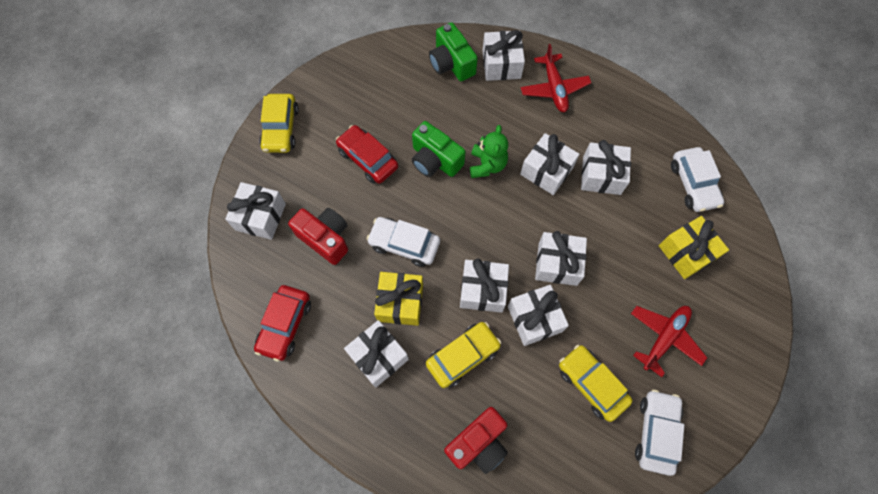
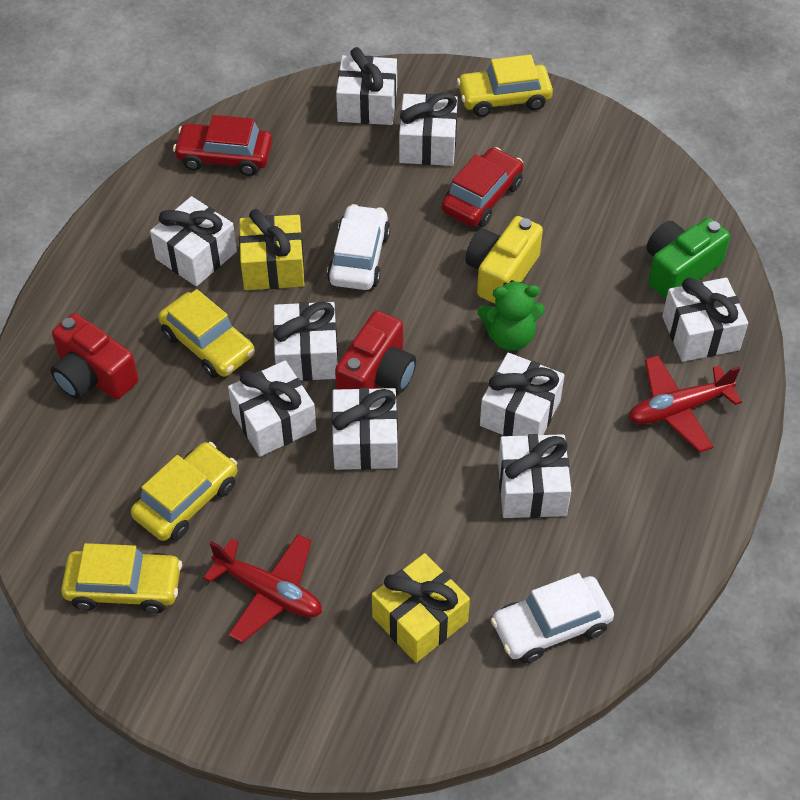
camera: 80 degrees right, 15 degrees down
red camera [288,208,348,265] -> red camera moved to [335,311,416,394]
green camera [412,121,466,177] -> yellow camera [466,216,543,304]
white car [635,390,684,476] -> yellow car [61,543,182,614]
none -> white gift [399,92,458,166]

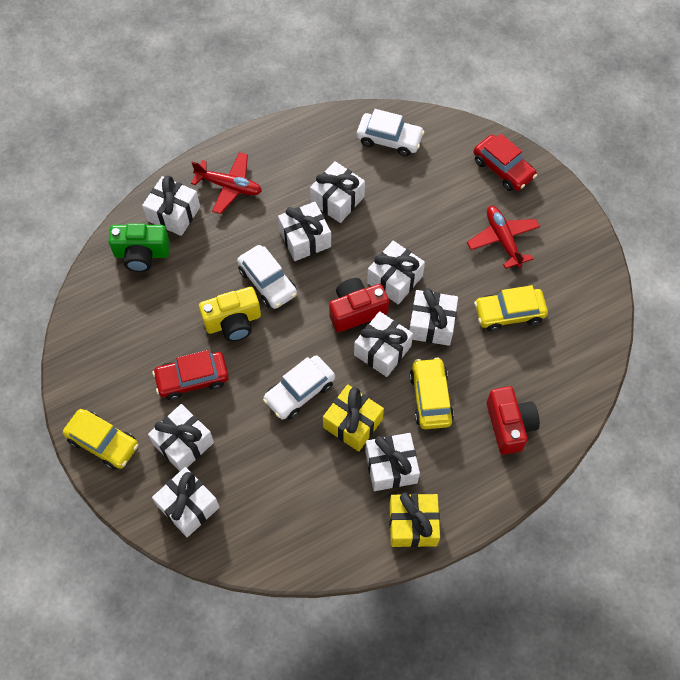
camera: 140 degrees left, 10 degrees up
yellow car [61,543,182,614] -> none
red car [173,115,272,176] -> red car moved to [473,134,537,191]
yellow gift [372,553,470,663] -> yellow gift moved to [389,492,440,547]
green teddy bear [478,280,545,351] -> white car [237,245,297,309]

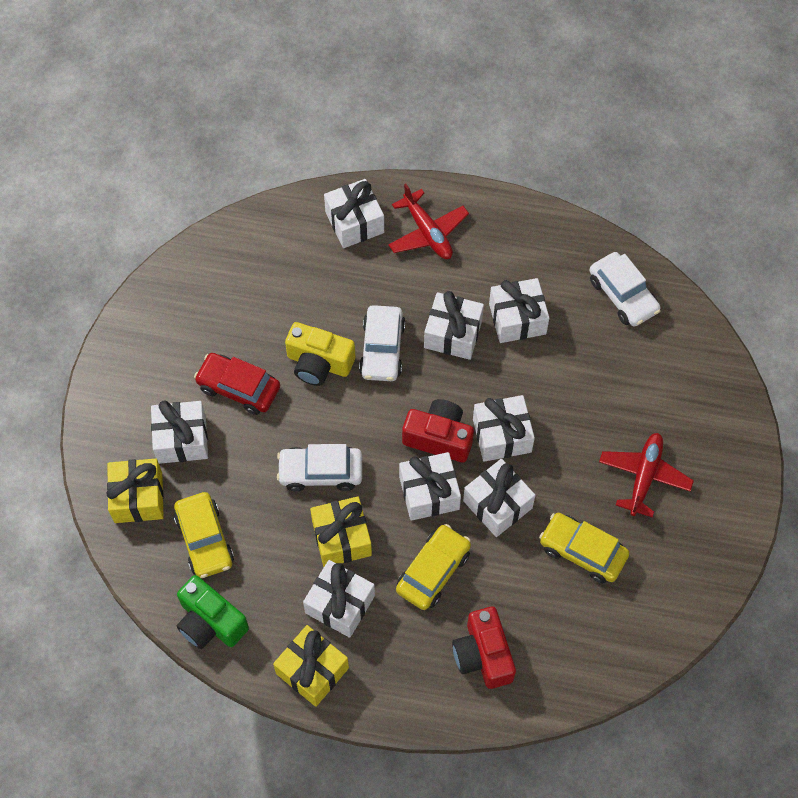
camera: 40 degrees right, 0 degrees up
yellow car [63,409,138,470] -> yellow car moved to [174,492,234,578]
green camera [108,223,170,272] -> green camera moved to [177,575,249,649]
white gift [152,467,220,537] -> yellow gift [106,459,164,523]
red car [473,134,537,191] -> none
red camera [487,386,540,455] -> red camera turned 135 degrees clockwise [452,607,516,689]

